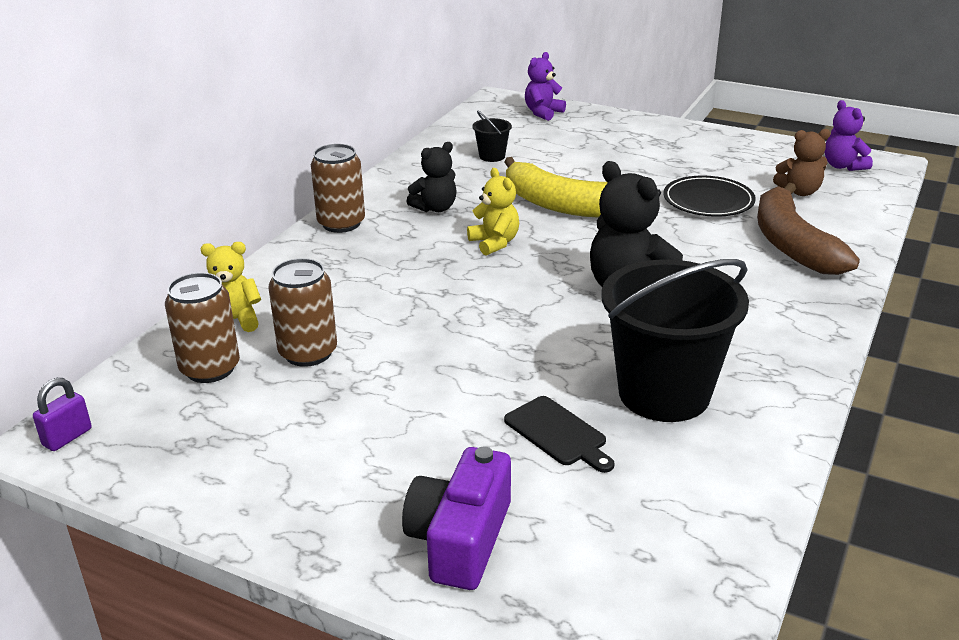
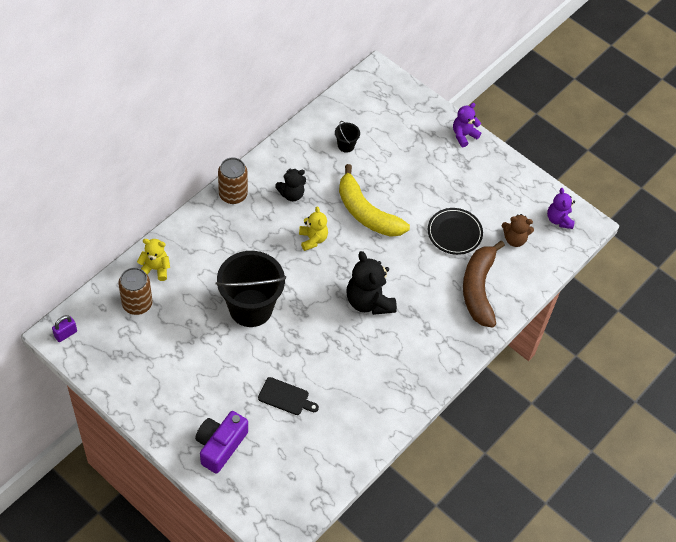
camera: 10 degrees right, 25 degrees up
brown can [268,258,337,367] -> none
black cutting board [504,396,615,473] -> black cutting board turned 45 degrees counterclockwise [258,377,319,415]
purple teddy bear [525,52,566,121] -> purple teddy bear moved to [453,103,481,147]
black bucket [601,259,749,422] -> black bucket moved to [216,251,286,327]

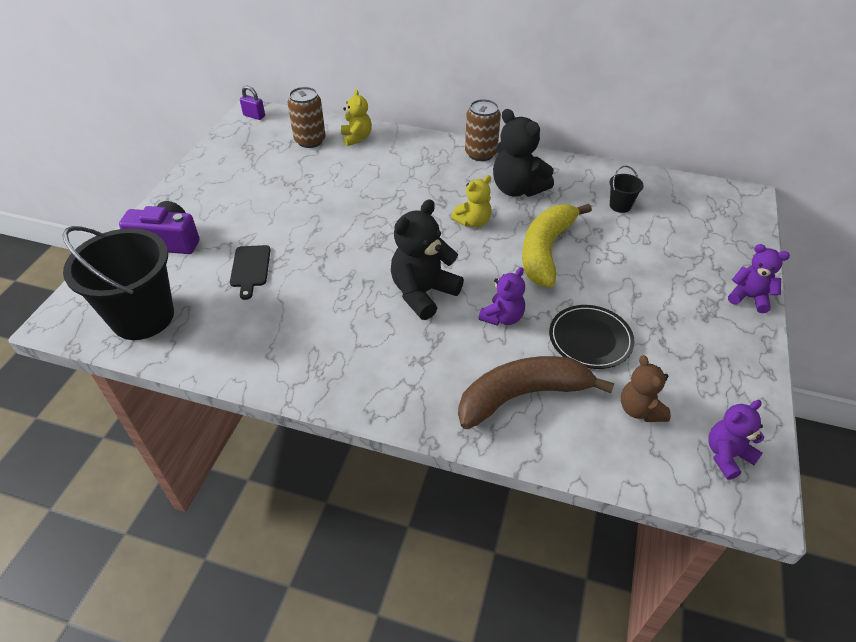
camera: 70 degrees right, 10 degrees down
black bucket [216,251,286,327] -> black bucket moved to [62,226,174,340]
black teddy bear [275,169,306,201] -> black teddy bear [493,109,554,197], size x1.64
none -> purple teddy bear [479,267,525,326]

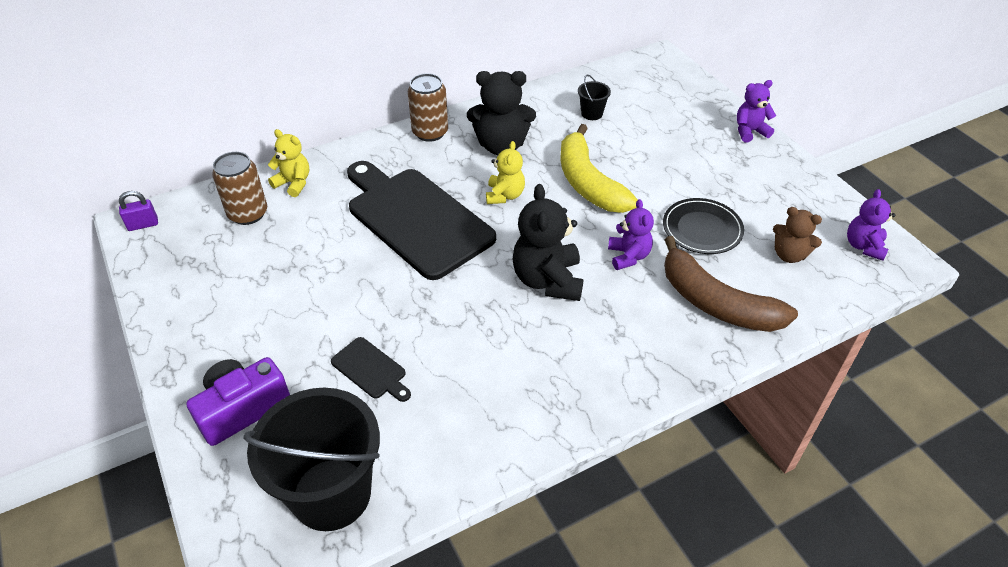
camera: 45 degrees left, 0 degrees up
brown banana [458,356,615,429] -> brown banana turned 75 degrees counterclockwise [664,236,798,332]
none -> black cutting board [347,161,496,280]

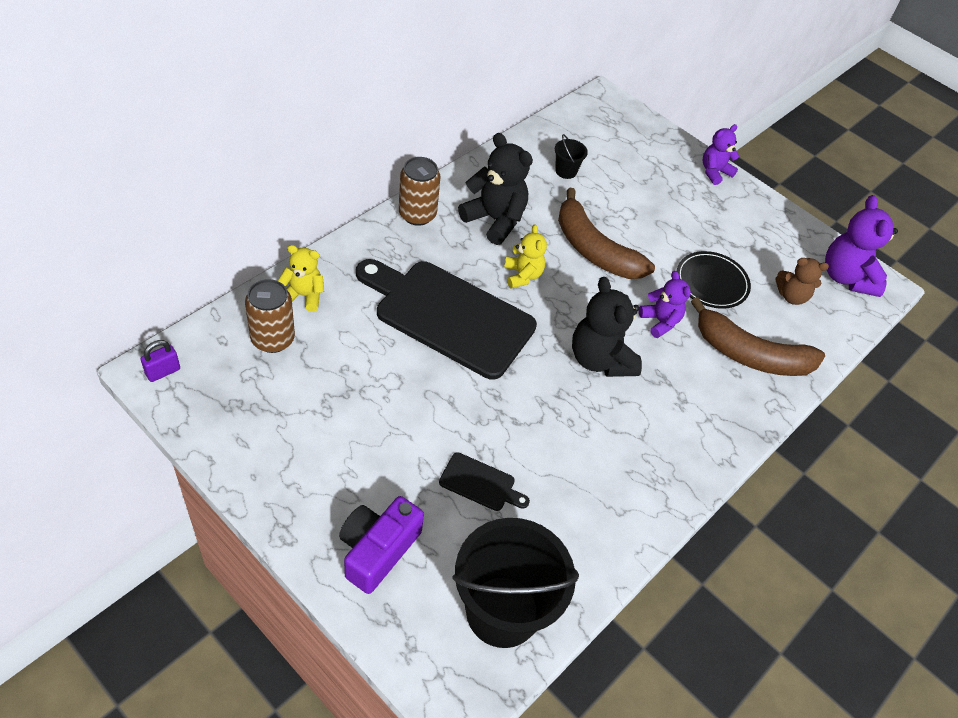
camera: 25 degrees left, 5 degrees up
black teddy bear [467,71,536,155] -> black teddy bear turned 120 degrees counterclockwise [458,133,533,245]
yellow banana [560,124,638,213] -> brown banana [558,188,655,279]
purple teddy bear [847,189,895,261] -> purple teddy bear [825,195,898,297], size x1.64

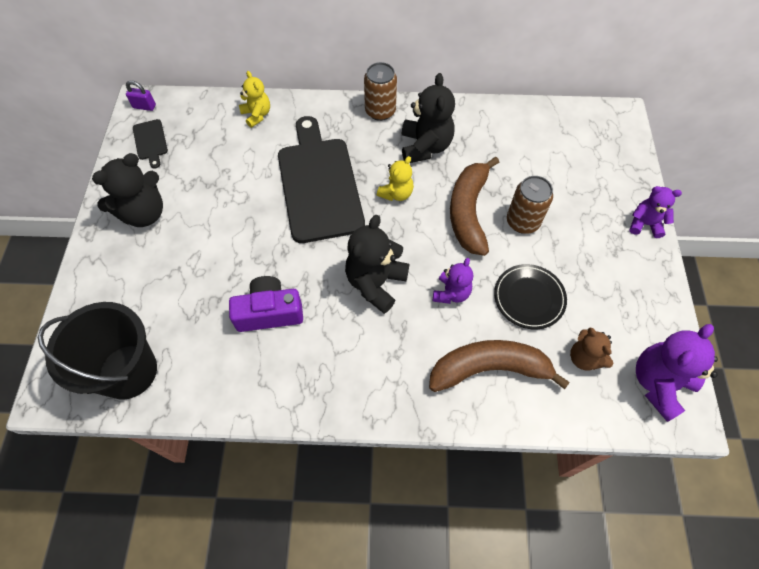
camera: 55 degrees right, 10 degrees up
brown can [245,279,295,353] -> brown can moved to [507,176,553,234]
purple camera [339,496,424,594] -> purple camera moved to [229,276,303,332]
black cutting board [439,452,530,511] -> black cutting board moved to [133,119,168,169]
black bucket [555,134,588,179] -> none
brown banana [691,297,825,376] -> brown banana turned 105 degrees clockwise [429,340,570,392]
none -> black teddy bear [92,153,163,227]

